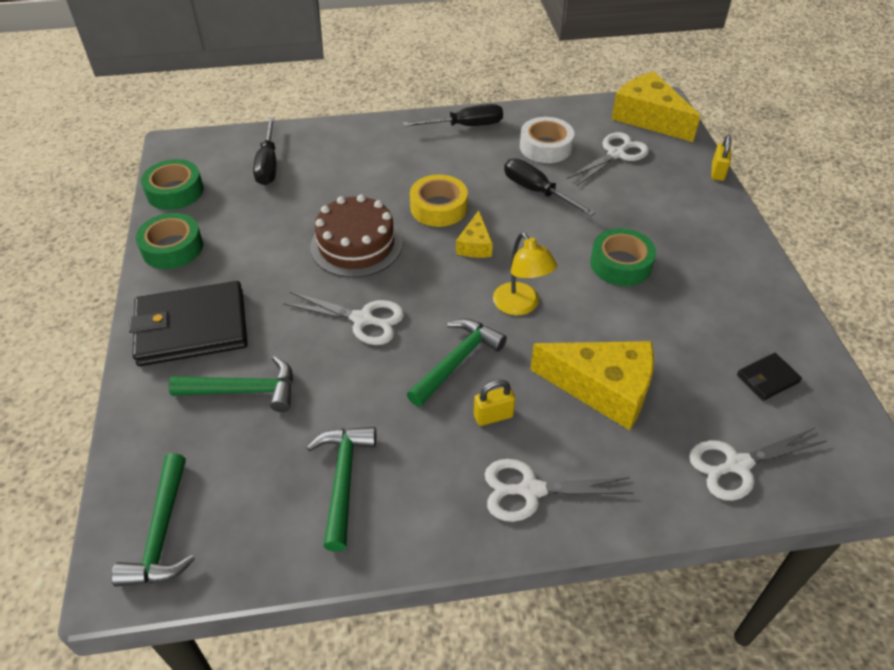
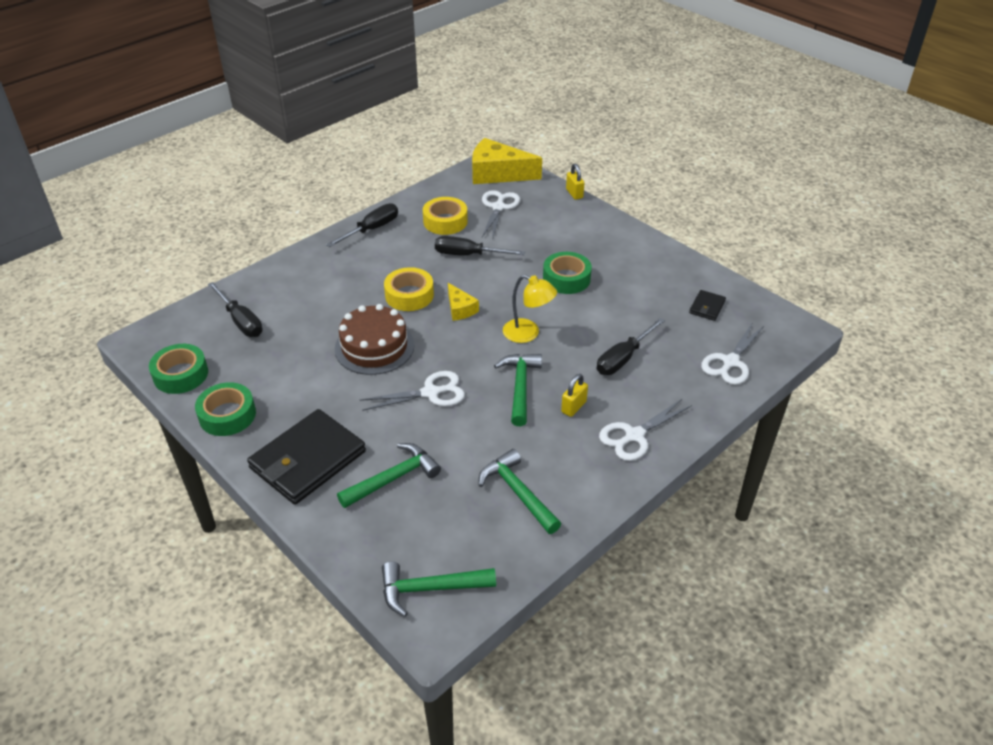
camera: 35 degrees left, 5 degrees down
green hammer [111,453,195,587] -> green hammer turned 120 degrees clockwise [382,561,496,617]
white tape [520,117,574,163] -> yellow tape [423,197,468,235]
yellow cheese [530,341,654,430] -> black screwdriver [597,318,665,375]

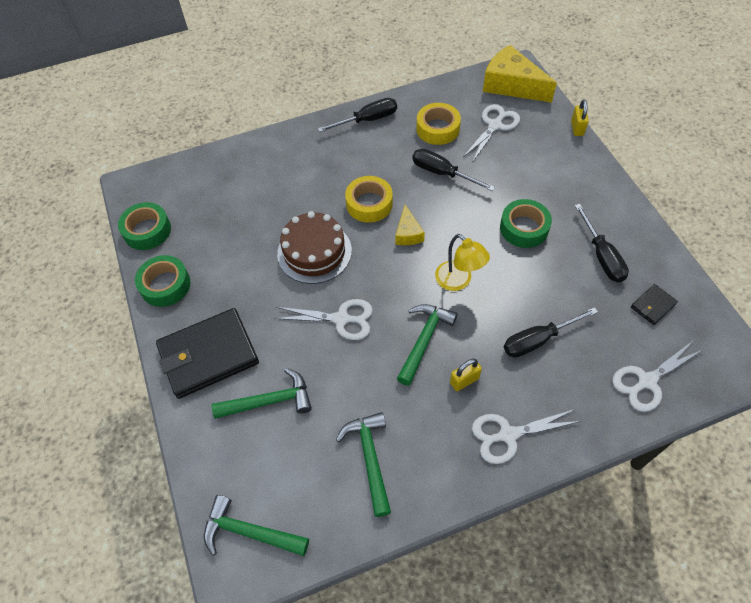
camera: 25 degrees right, 15 degrees up
black screwdriver [208,282,263,337] -> black screwdriver moved to [575,204,629,282]

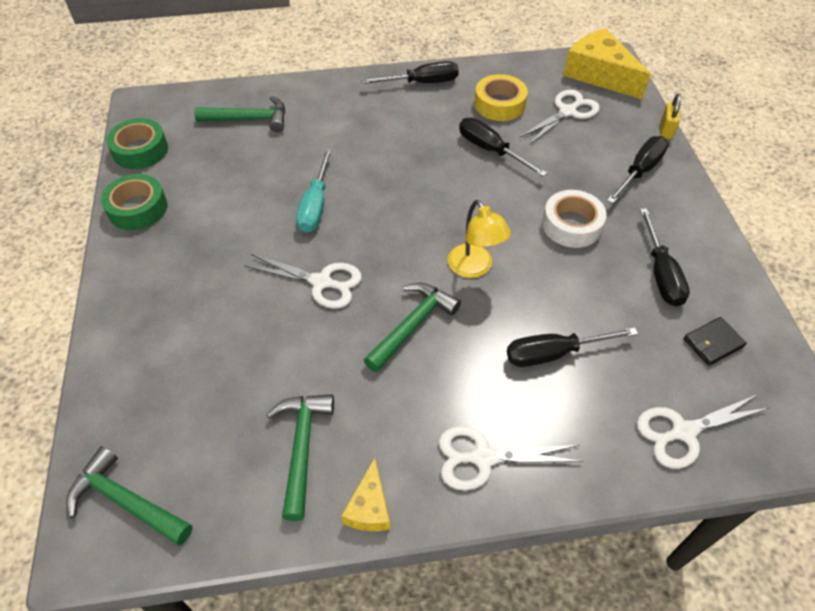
camera: 10 degrees right, 5 degrees down
black wallet [156,308,259,399] -> none
green hammer [212,368,312,419] -> green hammer moved to [194,96,285,132]
brown cake [277,211,352,284] -> turquoise screwdriver [296,148,332,233]
yellow tape [345,176,393,223] -> none
yellow cheese [395,205,425,245] -> yellow cheese moved to [341,458,390,531]
yellow padlock [450,359,482,391] -> none
green tape [500,199,552,248] -> white tape [542,190,607,248]
none -> black screwdriver [607,136,669,204]

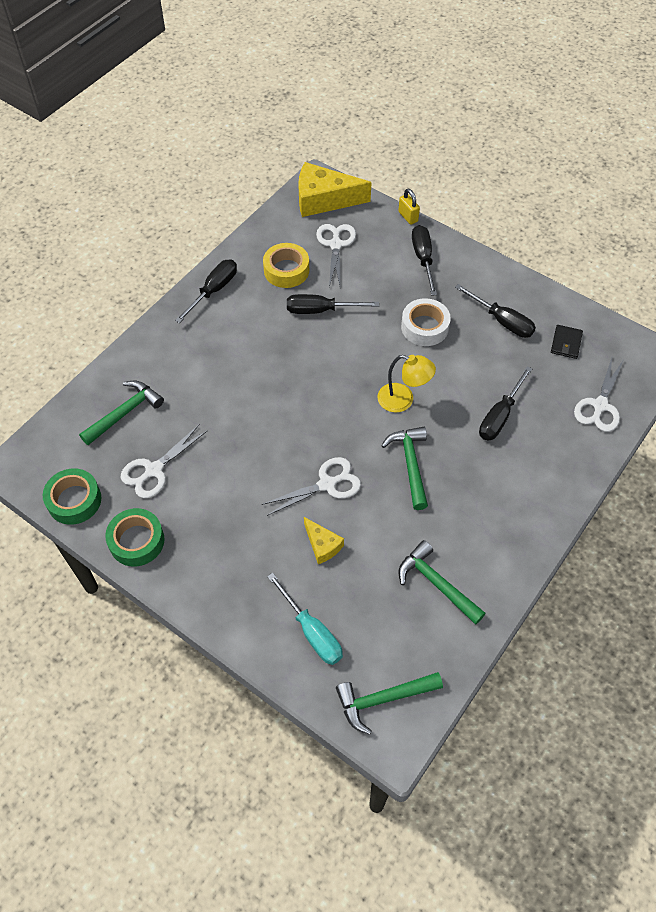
camera: 45 degrees left, 5 degrees up
turquoise screwdriver [296,148,332,233] -> turquoise screwdriver moved to [267,573,343,665]
yellow cheese [341,458,390,531] -> yellow cheese moved to [304,517,344,564]
white scissors [439,426,583,490] -> white scissors moved to [120,424,208,498]

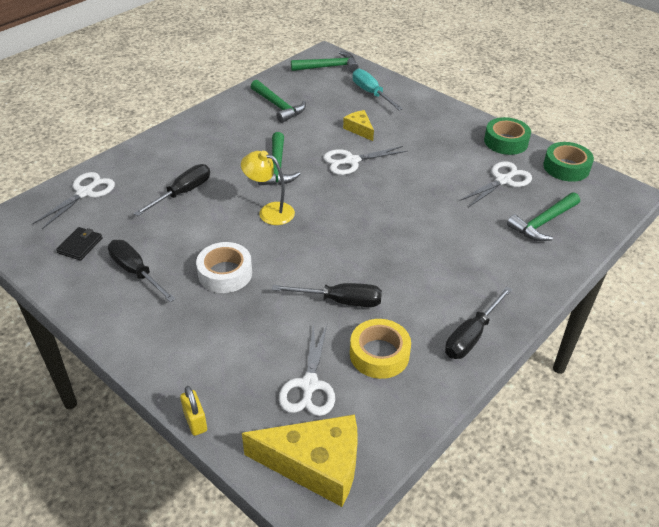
camera: 175 degrees left, 15 degrees down
black screwdriver [412,225,437,296] -> none

